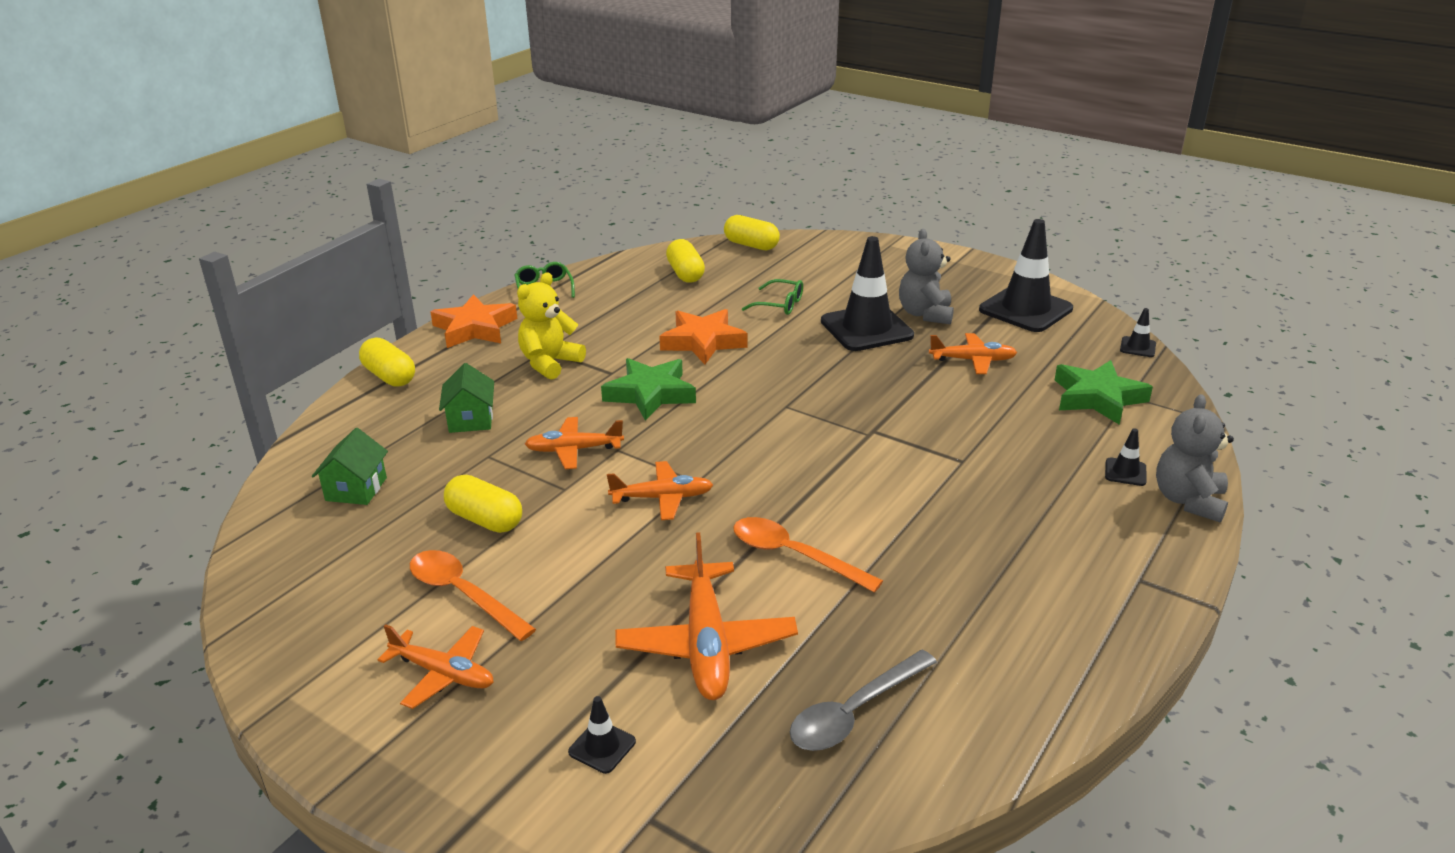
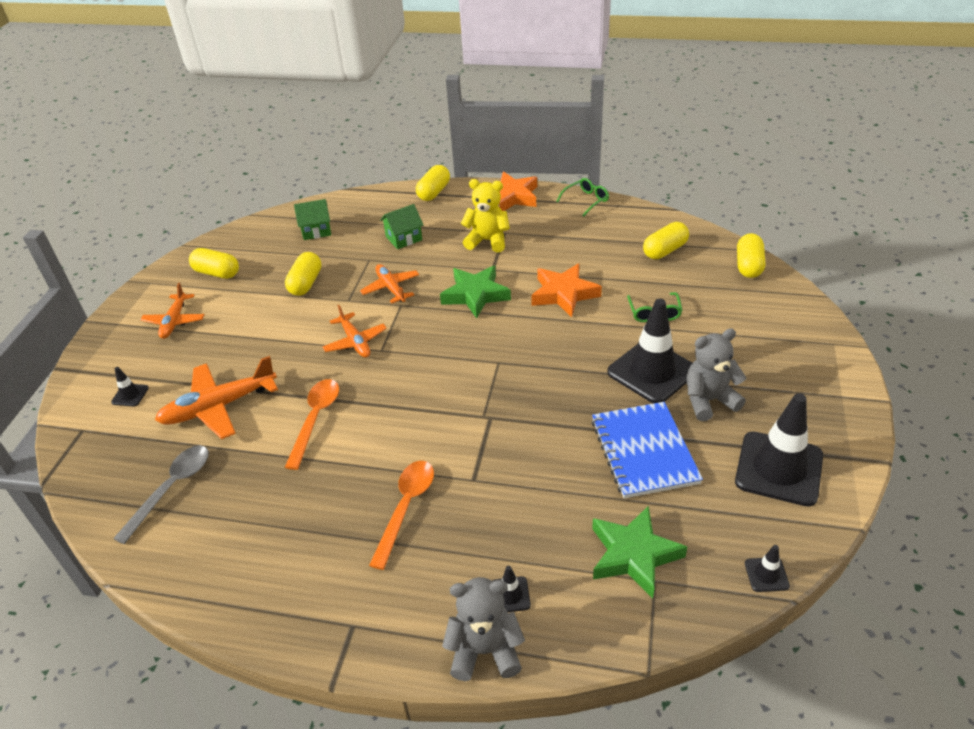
camera: 70 degrees right, 10 degrees up
orange spoon [410,550,536,641] -> orange spoon moved to [369,461,434,570]
grey spoon [790,650,937,751] -> grey spoon turned 90 degrees clockwise [113,446,209,544]
orange plane [929,333,1017,374] -> blue notebook [592,402,703,498]
none -> yellow capsule [189,248,239,279]

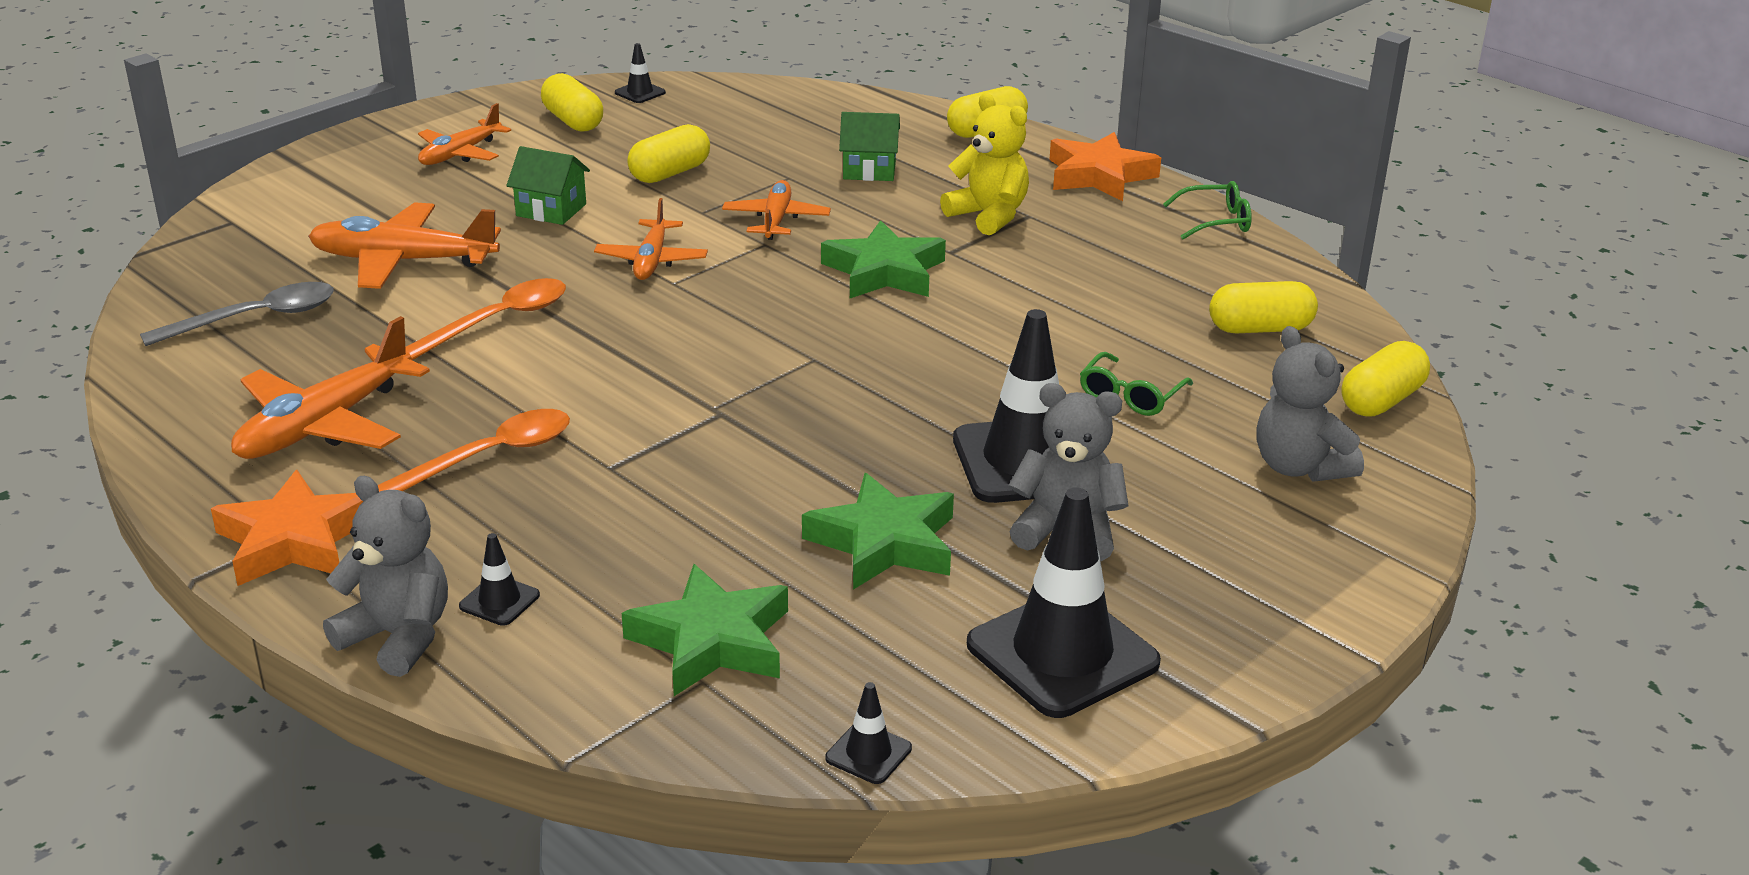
camera: 30 degrees right, 10 degrees down
black traffic cone [111,367,149,406] -> black traffic cone moved to [615,43,666,103]
green house [294,199,331,240] -> green house moved to [506,146,590,225]
orange star [531,263,602,317] -> orange star moved to [211,470,364,586]
blue notebook [592,402,703,498] -> green star [802,473,954,590]
none -> orange plane [231,316,430,459]
none -> grey teddy bear [1257,326,1364,482]

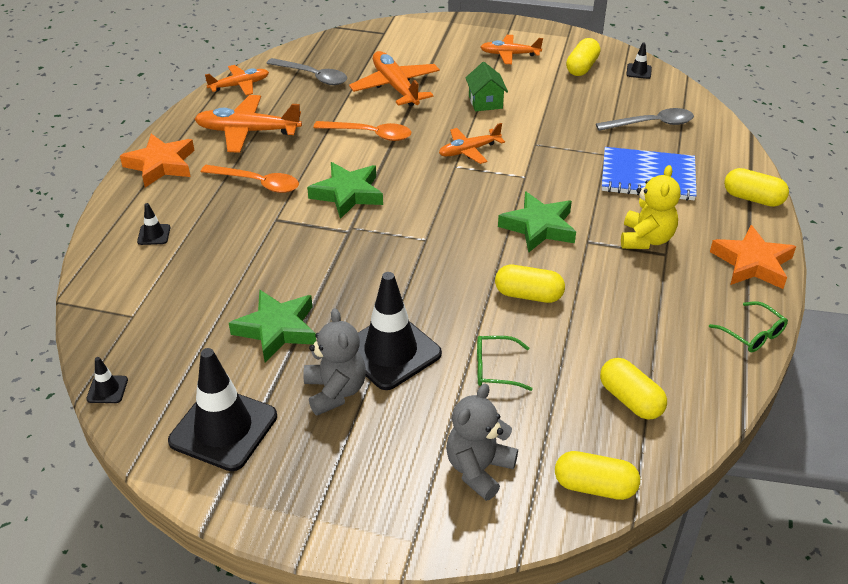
camera: 60 degrees right, 10 degrees up
grey teddy bear [323,476,448,677] -> none
green star [622,564,788,696] -> green star moved to [307,162,383,219]
yellow capsule [627,124,710,183] -> yellow capsule moved to [495,265,565,303]
orange plane [722,180,831,240] -> orange plane moved to [205,65,269,95]
green house [839,112,900,181] -> blue notebook [602,147,697,201]
none -> grey spoon [596,108,694,131]

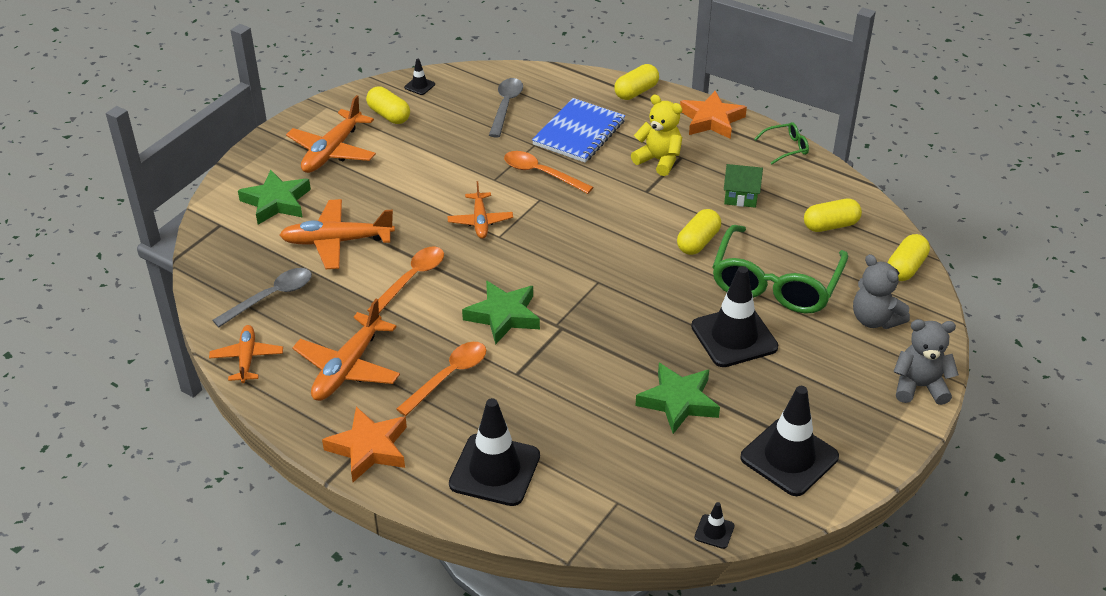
camera: 70 degrees left, 0 degrees up
black traffic cone [137,203,170,245] -> black traffic cone [449,398,540,506], size x2.34
grey teddy bear [303,308,366,415] -> grey teddy bear moved to [893,319,959,405]
green house [465,62,508,111] -> green house moved to [724,164,763,208]
green glasses [477,336,532,391] -> green glasses [712,225,848,314], size x2.32
orange plane [481,35,543,64] -> orange plane [286,95,376,173], size x1.58
green star [498,191,576,253] -> green star moved to [238,170,311,225]
none -> orange spoon [504,151,593,194]

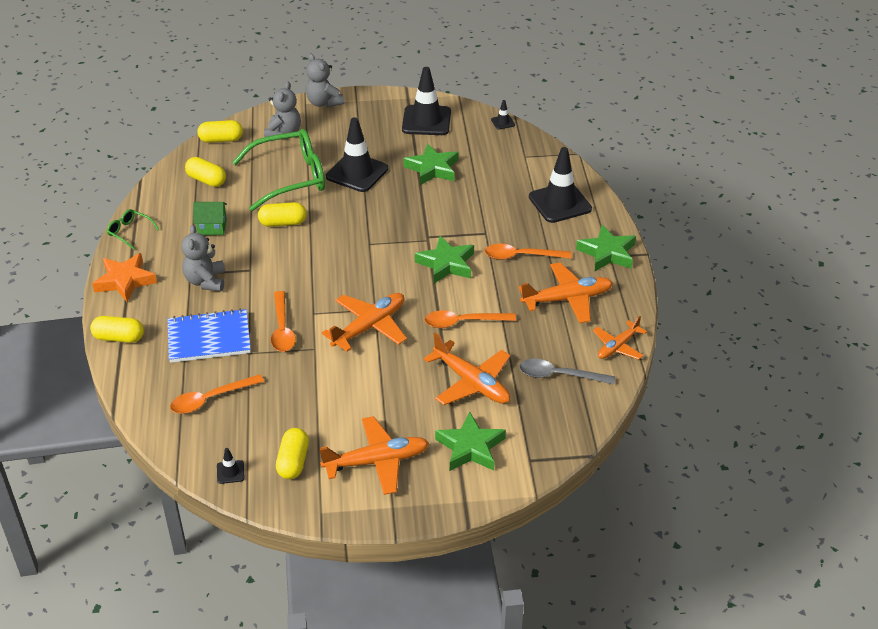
camera: 130 degrees left, 0 degrees up
orange star [322,407,407,482] -> green star [576,225,636,271]
orange plane [447,181,513,239] -> orange plane [322,293,407,352], size x1.58
grey spoon [489,78,523,138] -> orange spoon [170,374,264,414]
yellow teddy bear [631,95,682,176] -> grey teddy bear [181,225,225,292]
green house [724,164,763,208] -> green house turned 60 degrees counterclockwise [193,202,227,235]

